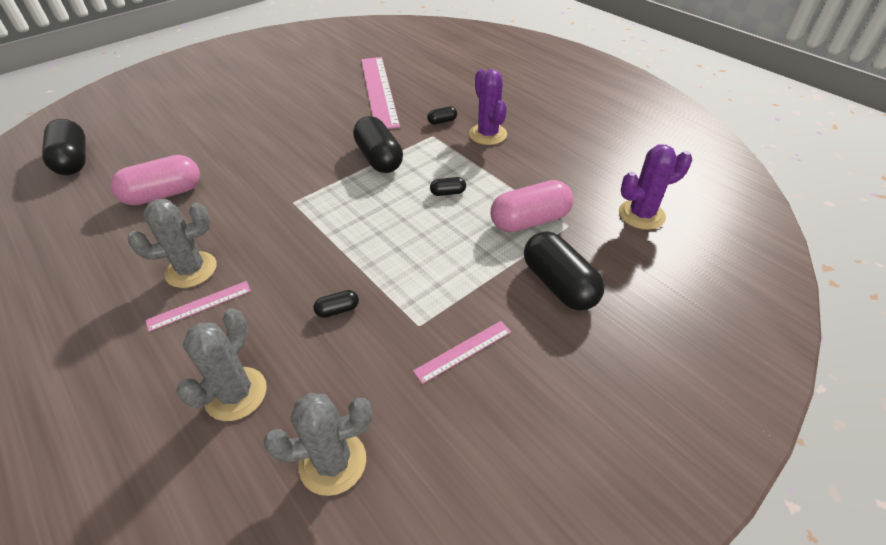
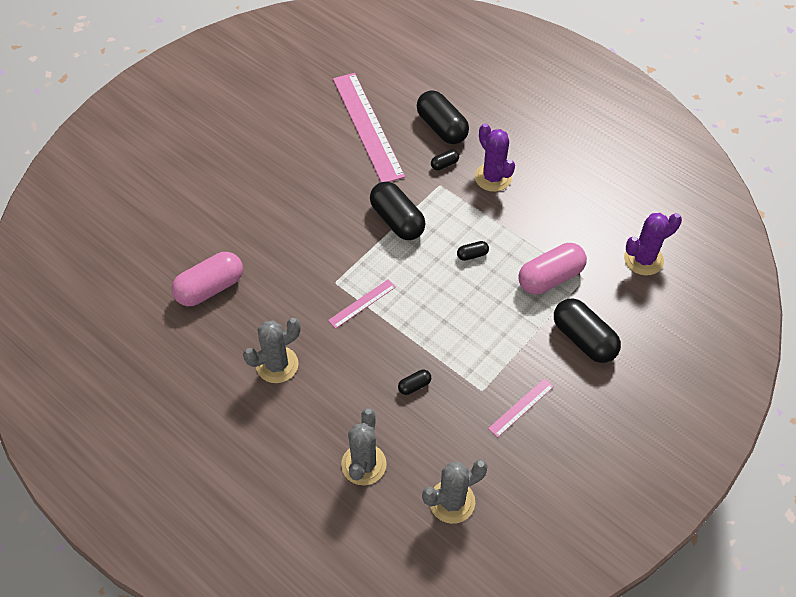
camera: 10 degrees left, 10 degrees up
black capsule [42,119,86,175] -> black capsule moved to [417,90,469,144]
pink ruler [145,281,251,332] -> pink ruler moved to [328,279,396,329]

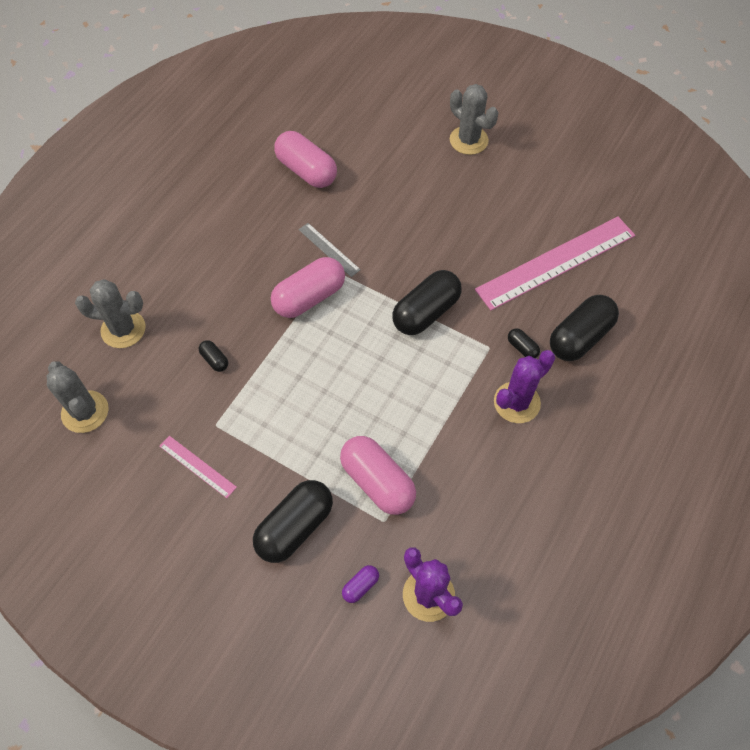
camera: 80 degrees right, 5 degrees up
grey cactus [243,318,301,383] -> grey cactus moved to [450,84,499,155]
pink ruler [328,279,396,329] -> pink capsule [271,257,345,318]
black capsule [457,241,489,261] -> none
none -> grey ruler [299,223,361,277]
none -> purple capsule [342,565,379,603]

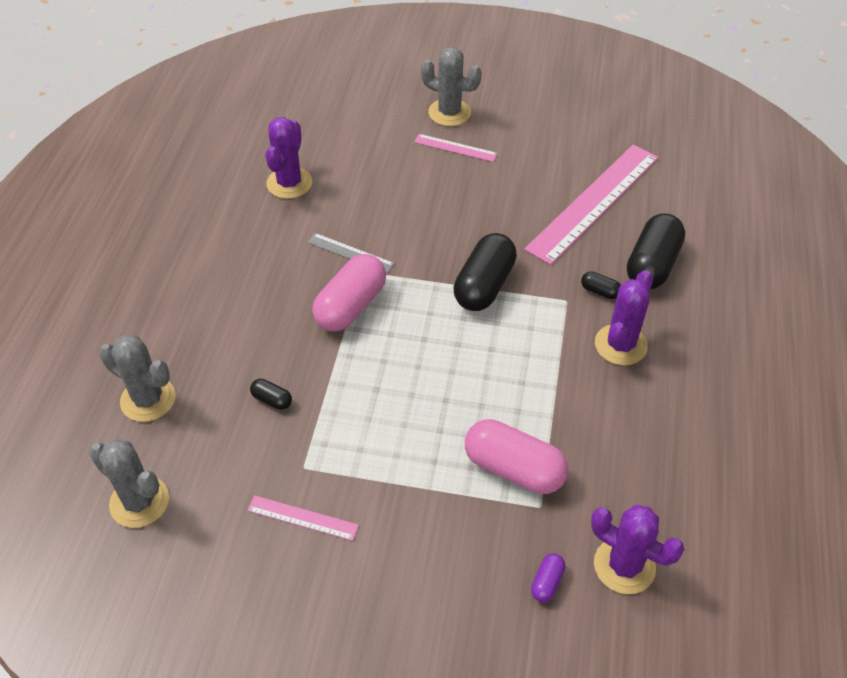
camera: 20 degrees left, 10 degrees down
grey cactus [75,279,146,348] -> grey cactus turned 45 degrees clockwise [99,335,175,422]
black capsule [253,480,333,563] -> none
pink capsule [274,131,337,188] -> purple cactus [265,117,312,199]
none -> pink ruler [414,134,498,162]

